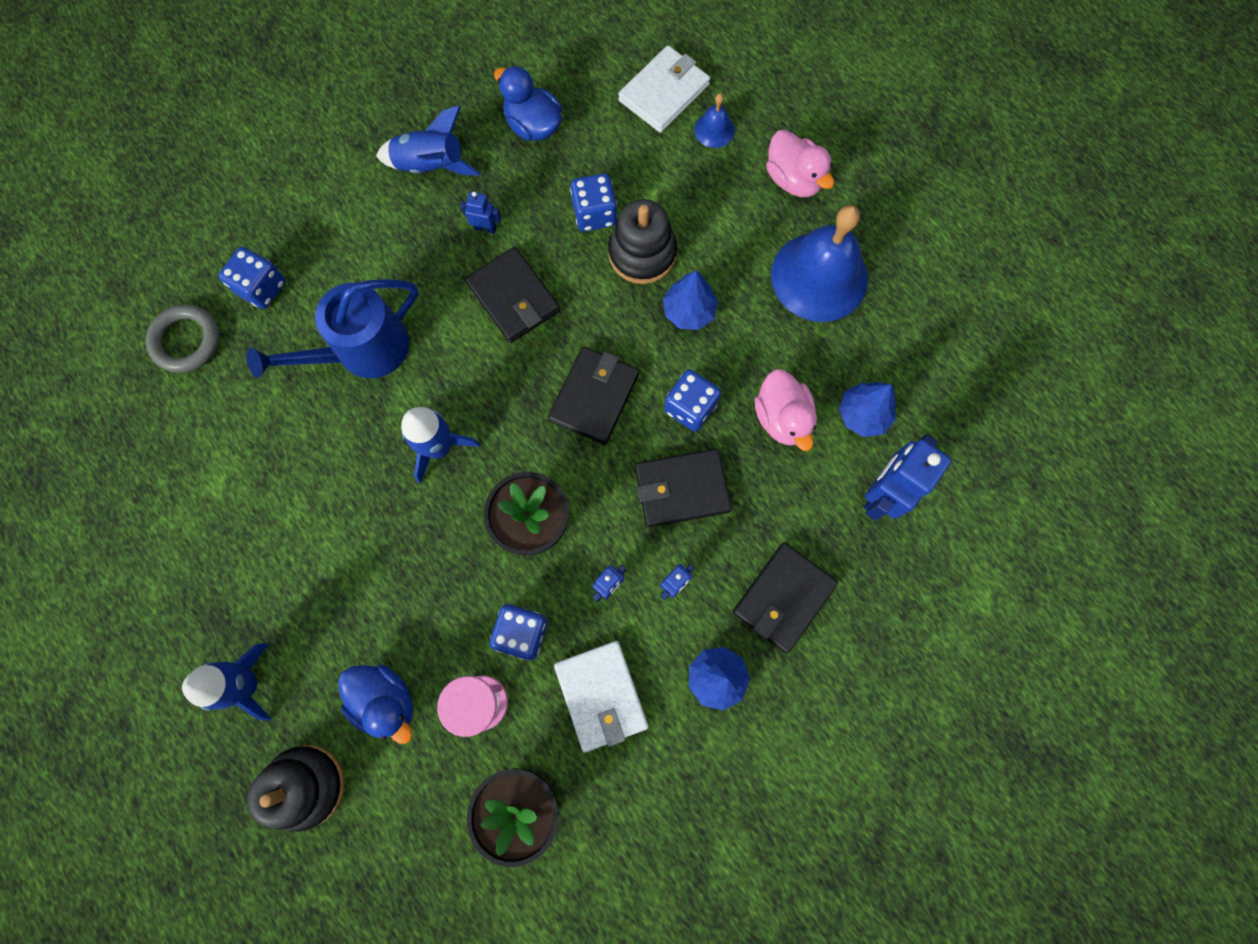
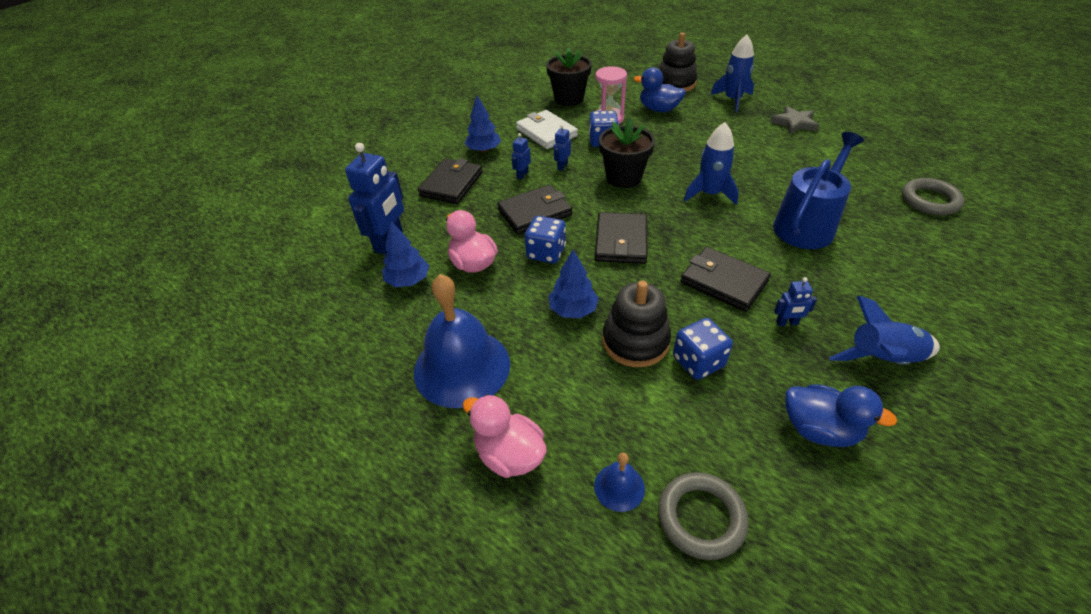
camera: 165 degrees right, 30 degrees down
blue dice [218,247,286,309] -> none
white wallet [618,45,710,133] -> grey ring [658,472,749,560]
none -> grey star [770,106,819,134]

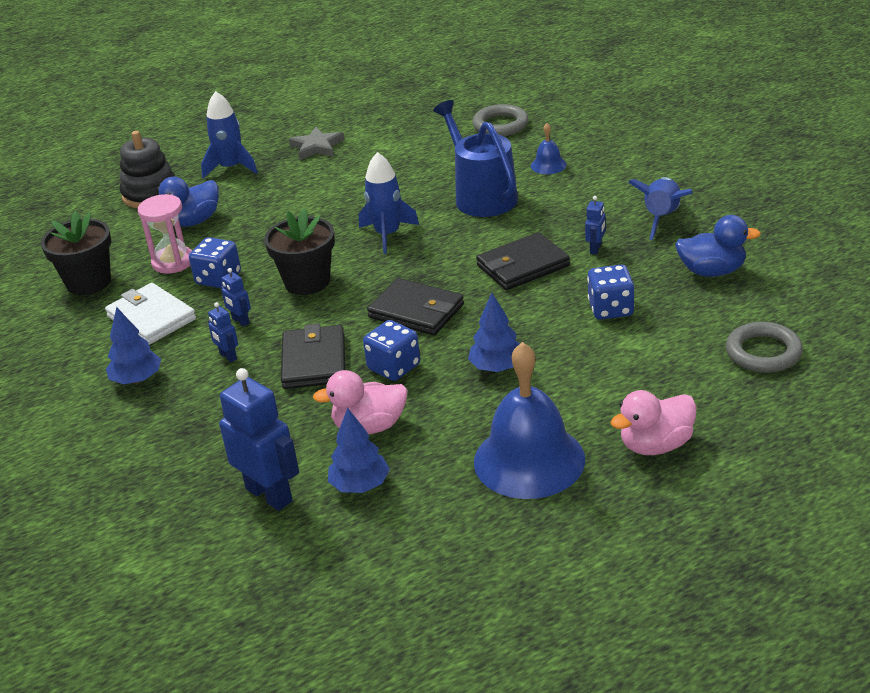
camera: 65 degrees left, 10 degrees down
black wallet [418,158,483,204] -> none
white wallet [516,110,578,149] -> white wallet turned 60 degrees clockwise [105,283,196,345]
blue bell [594,453,645,512] -> blue bell moved to [531,123,567,174]
black stacking toy [602,281,671,367] -> none
blue duck [785,384,897,447] -> blue duck turned 45 degrees clockwise [675,215,761,277]

